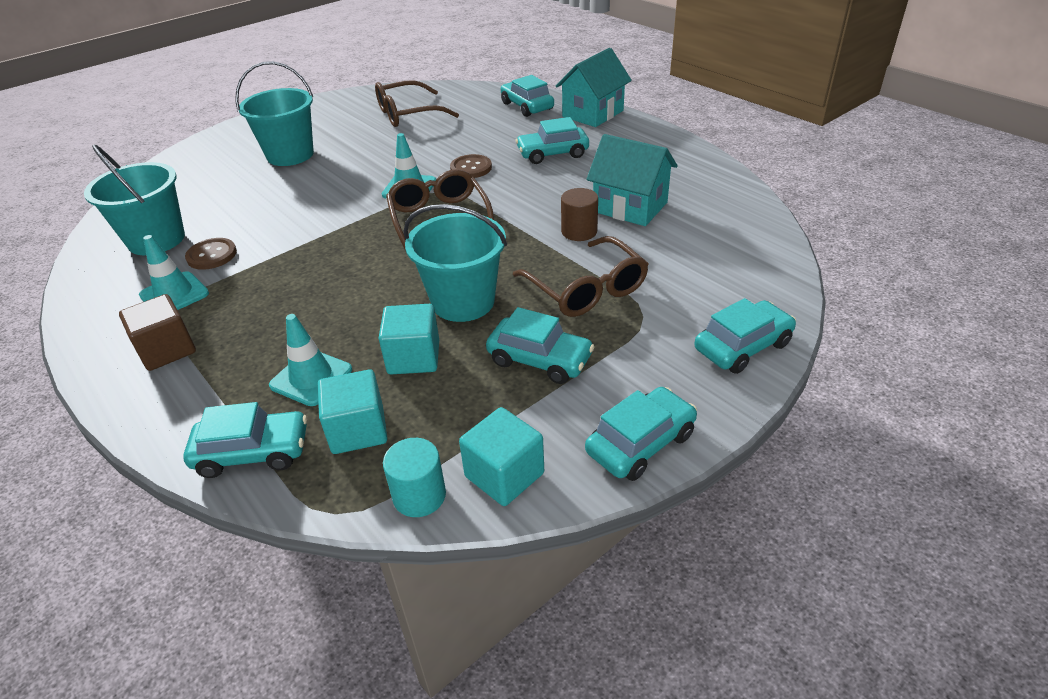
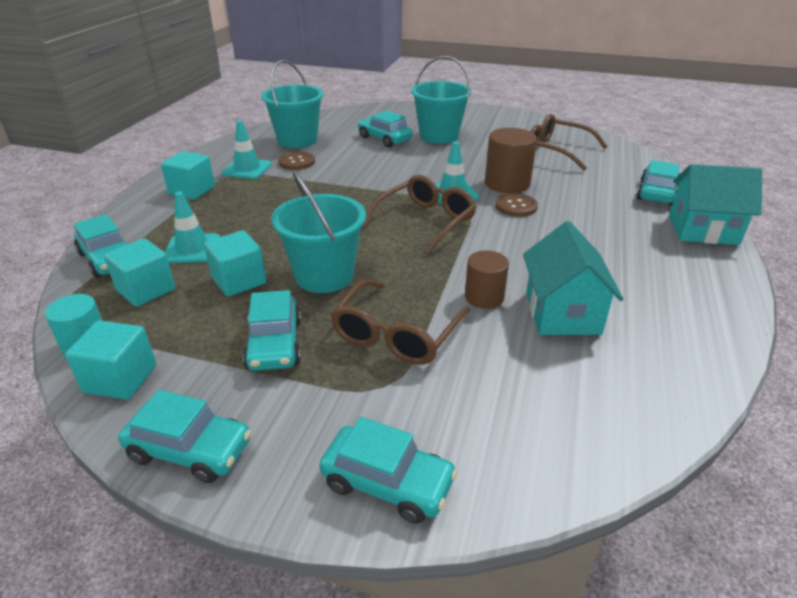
camera: 55 degrees right, 5 degrees down
brown cube [119,294,196,371] -> turquoise cube [161,151,215,200]
turquoise car [515,117,589,164] -> turquoise car moved to [358,110,413,148]
none -> brown cylinder [485,128,537,193]

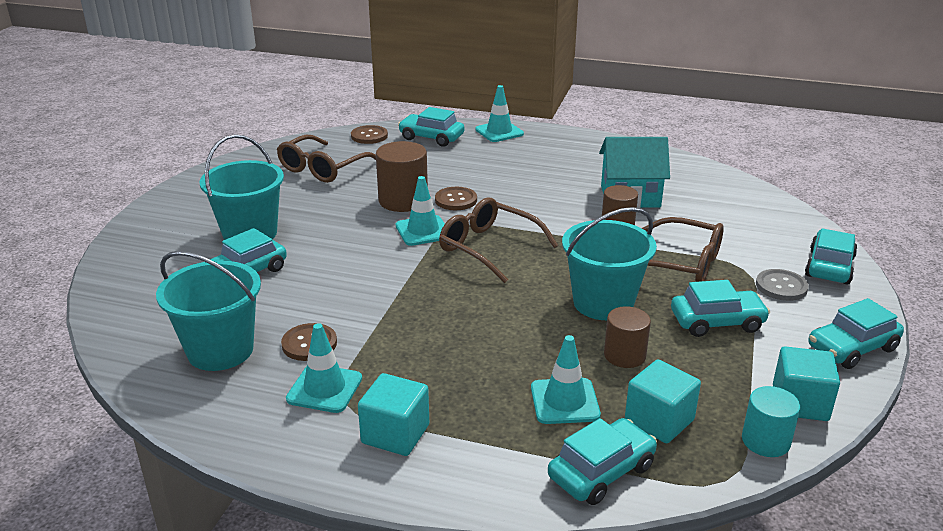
camera: 90 degrees left, 5 degrees down
turquoise car [118,390,251,483] -> turquoise car turned 135 degrees counterclockwise [808,298,904,369]
turquoise cube [204,231,267,296] -> brown cylinder [604,306,651,368]
turquoise house [669,164,762,245] -> turquoise traffic cone [475,85,524,142]
none -> brown button [351,125,388,144]
none -> grey button [756,269,809,301]

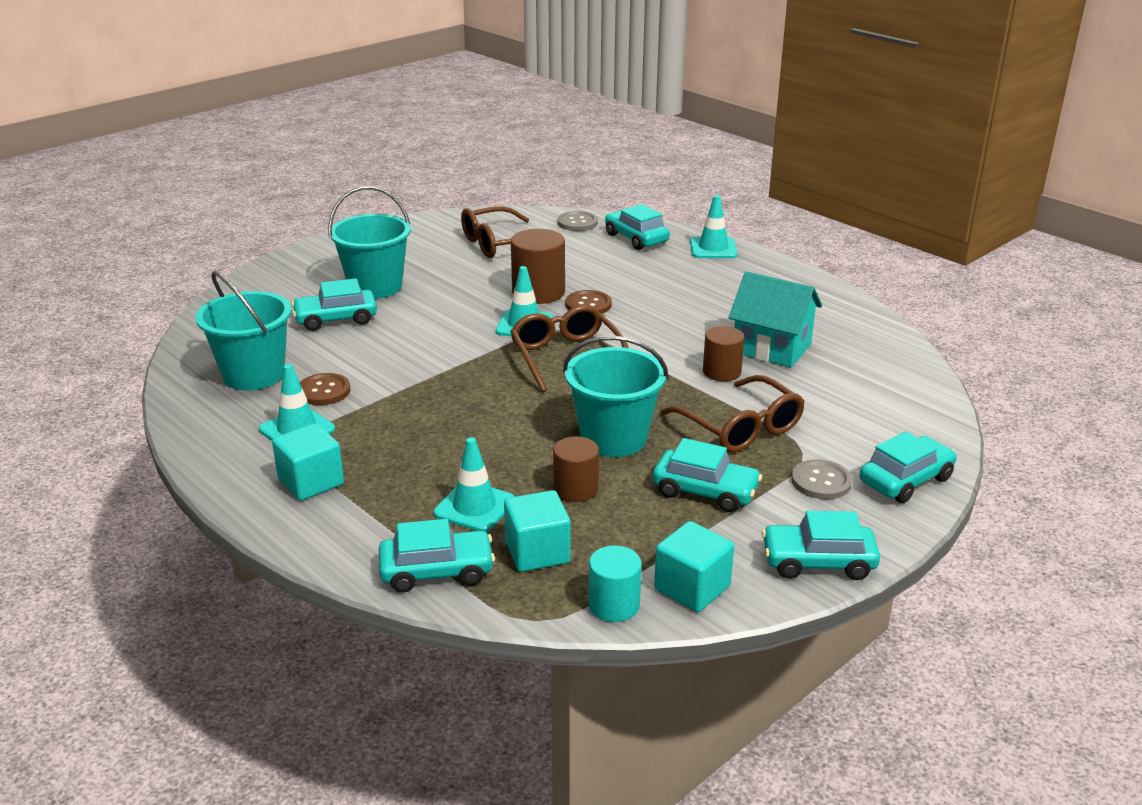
camera: 30 degrees right, 0 degrees up
brown button [351,125,388,144] -> grey button [558,211,598,231]

